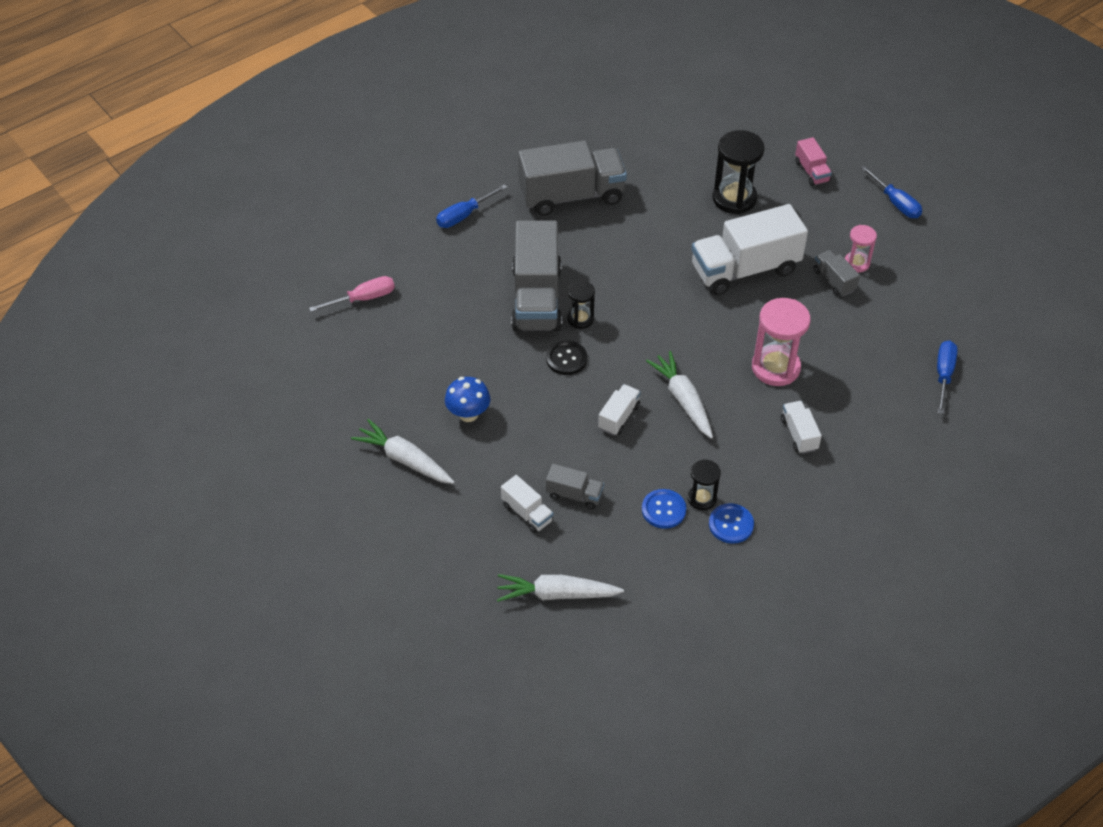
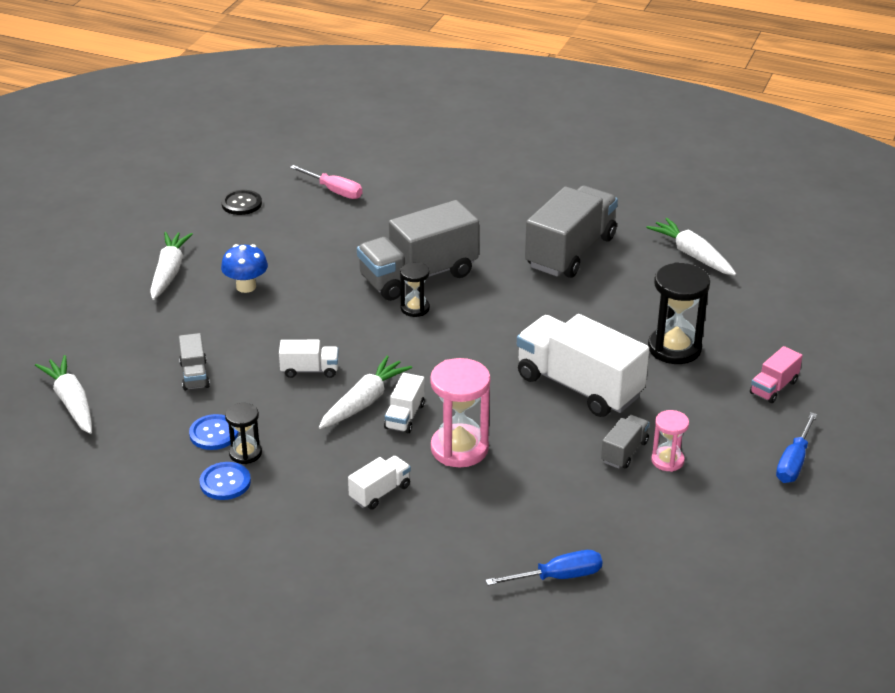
camera: 60 degrees right, 15 degrees down
blue screwdriver [436,184,508,228] -> none
white truck [501,475,554,533] -> white truck moved to [384,373,425,433]
grey truck [518,140,627,216] -> grey truck turned 105 degrees counterclockwise [525,186,618,278]
black button [546,340,587,375] -> black button moved to [221,190,262,215]
none -> white carrot [646,218,736,275]

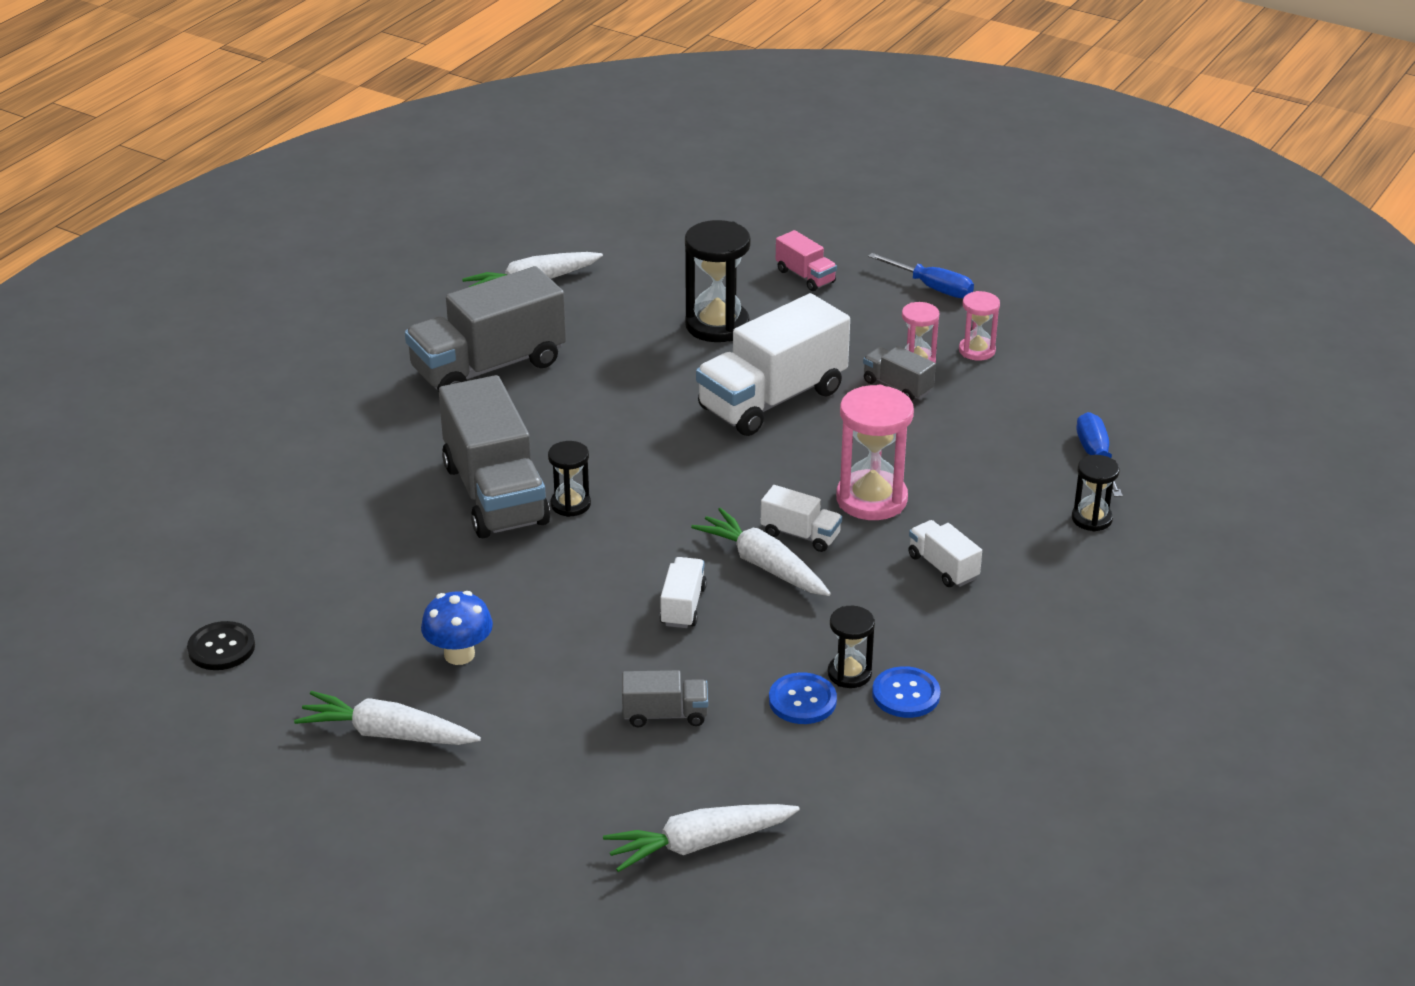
camera: 80 degrees left, 0 degrees up
pink screwdriver [290,165,362,199] -> none
grey truck [525,186,618,278] -> grey truck turned 75 degrees counterclockwise [405,266,566,392]
none -> pink hourglass [959,291,1000,361]
none -> black hourglass [1072,455,1119,532]

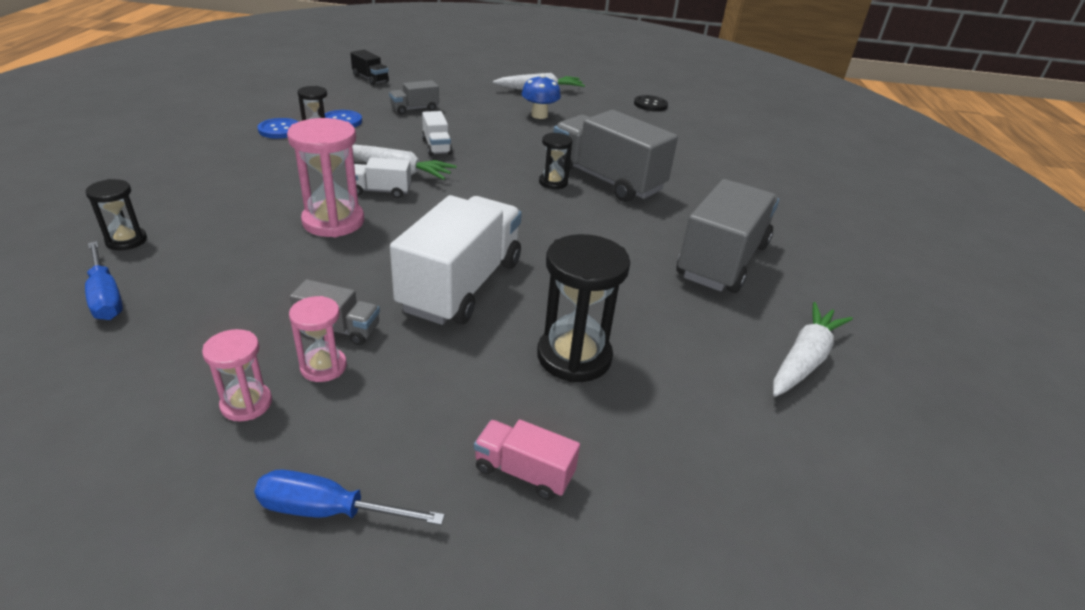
camera: 150 degrees right, 0 degrees up
white carrot [603,804,800,872] -> black truck [350,50,389,85]
white truck [908,520,982,587] -> none

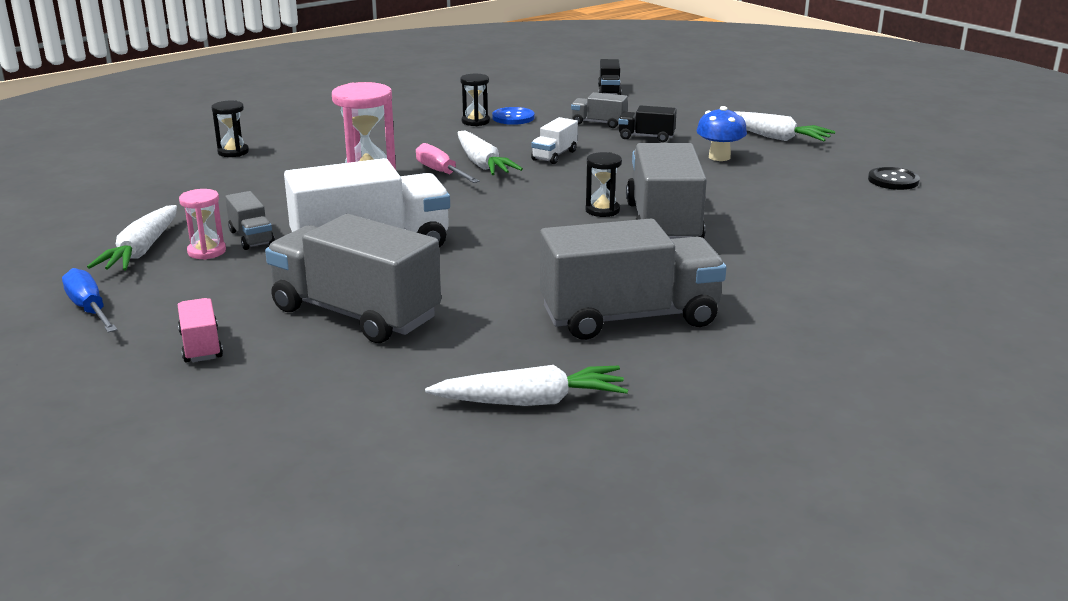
camera: 50 degrees right, 10 degrees down
blue screwdriver [85,241,123,320] -> none
pink hourglass [202,329,272,421] -> white carrot [87,205,177,271]
blue button [257,118,299,139] -> none
white truck [354,157,411,198] -> pink screwdriver [416,143,480,183]
black hourglass [537,234,630,383] -> grey truck [265,214,441,343]
none -> black truck [618,105,677,142]

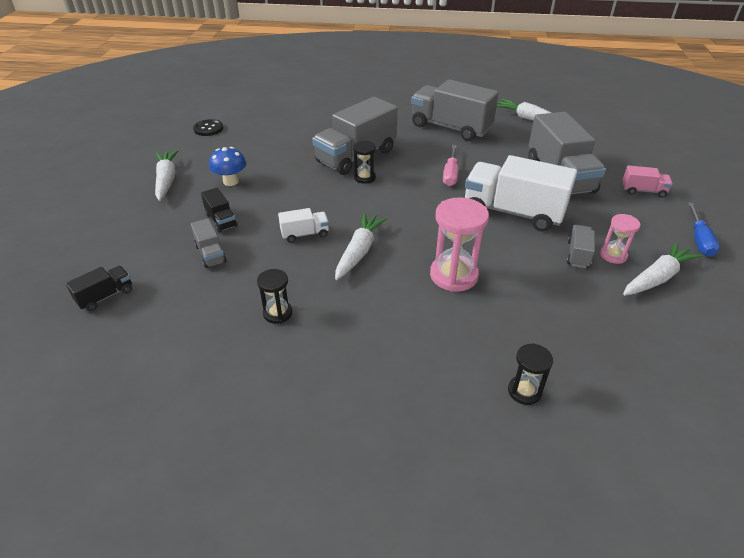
camera: 135 degrees left, 15 degrees up
pink truck [178,298,223,363] -> pink truck turned 105 degrees counterclockwise [622,165,673,198]
pink screwdriver [416,143,480,183] -> pink screwdriver moved to [443,145,458,186]
blue button [492,107,535,125] -> none

